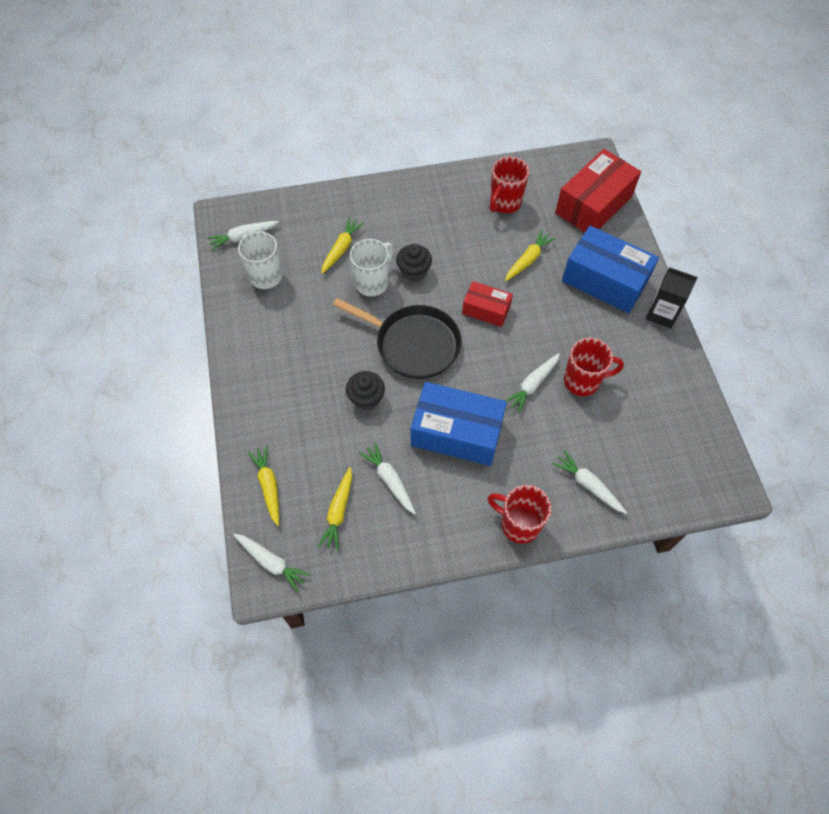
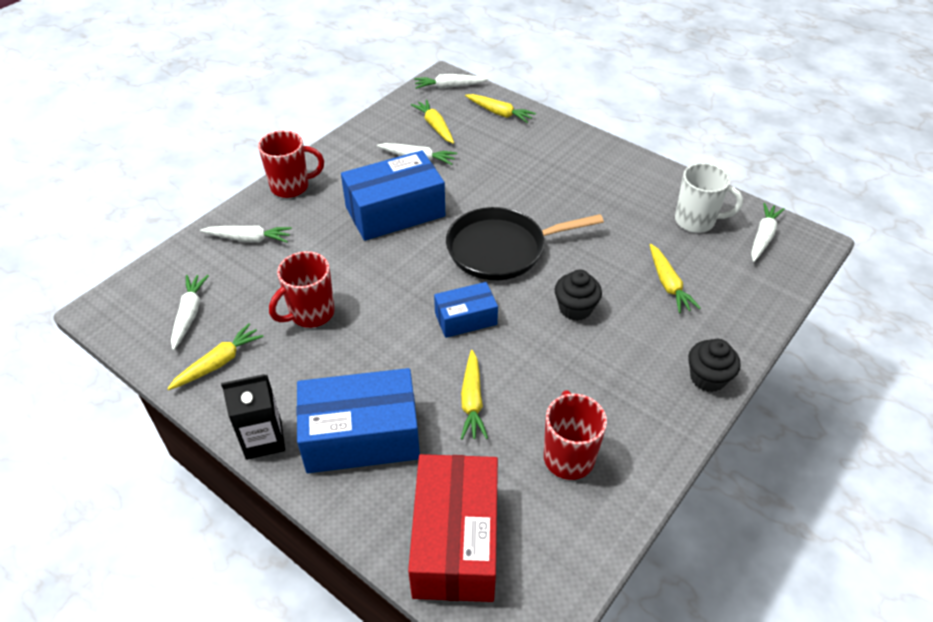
camera: 140 degrees right, 15 degrees down
black cupcake [346,371,385,411] -> black cupcake moved to [688,339,741,392]
white mug [350,239,394,296] -> none
red box [462,281,513,327] -> blue box [434,282,498,338]
white carrot [505,353,560,413] -> white carrot moved to [171,275,209,350]
none -> yellow carrot [167,323,264,390]

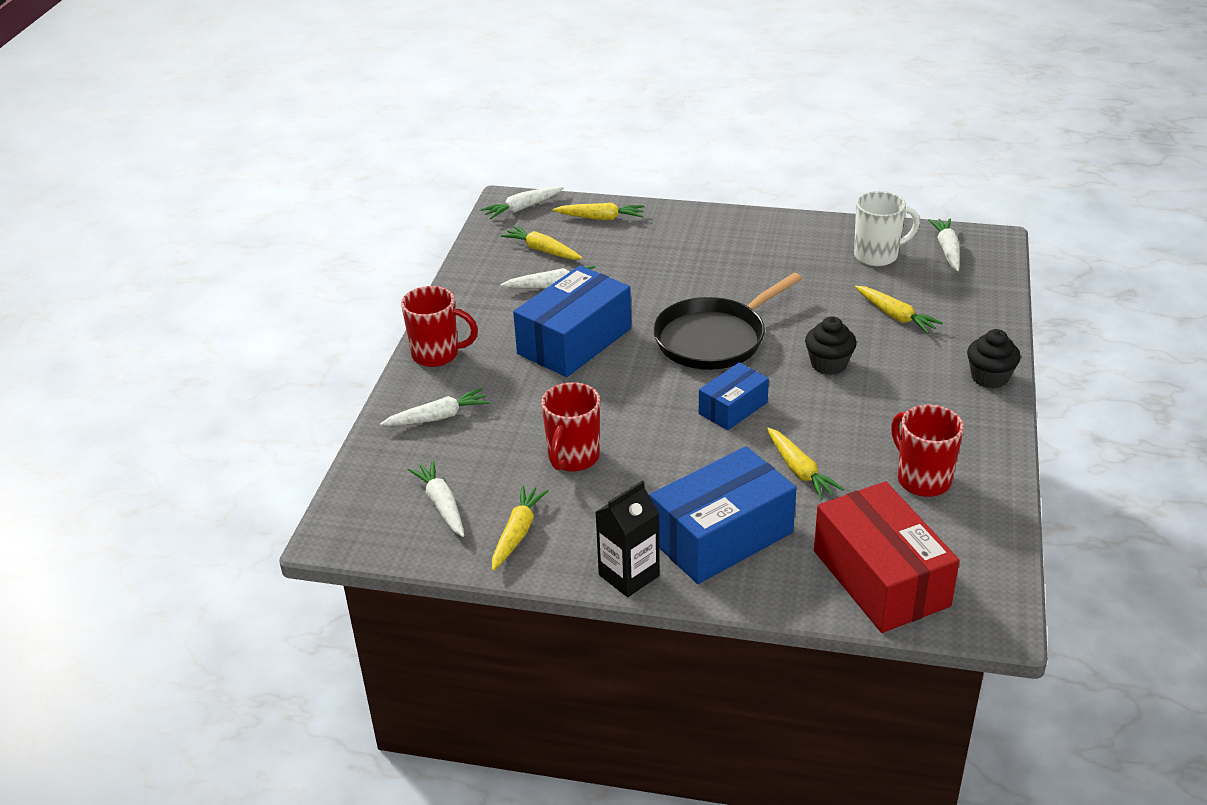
camera: 25 degrees left, 10 degrees down
red mug [258,130,324,198] -> red mug turned 45 degrees clockwise [401,286,478,367]

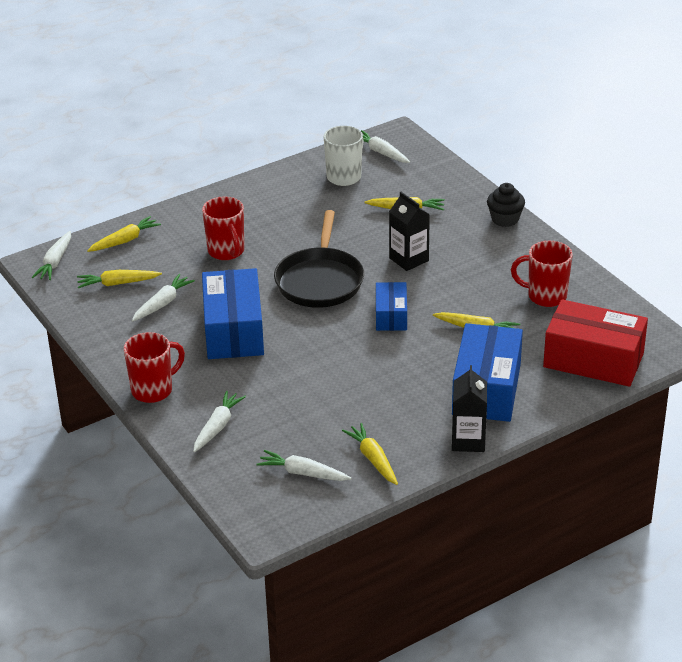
camera: 45 degrees left, 0 degrees up
red mug [541,382,600,472] -> red mug moved to [202,197,244,260]
black cupcake [805,316,857,375] -> black carton [389,192,430,271]

